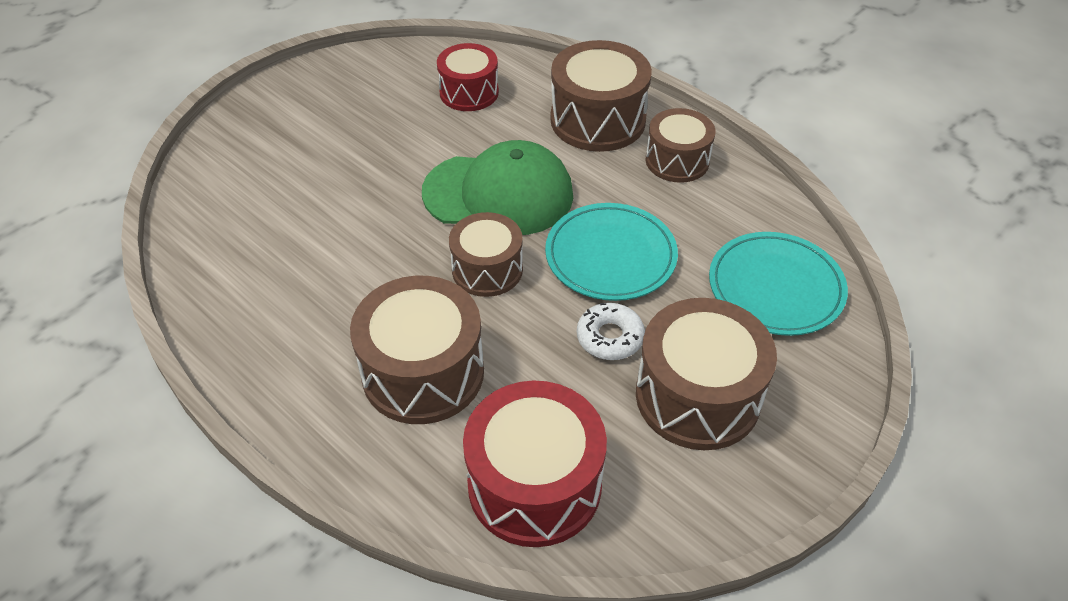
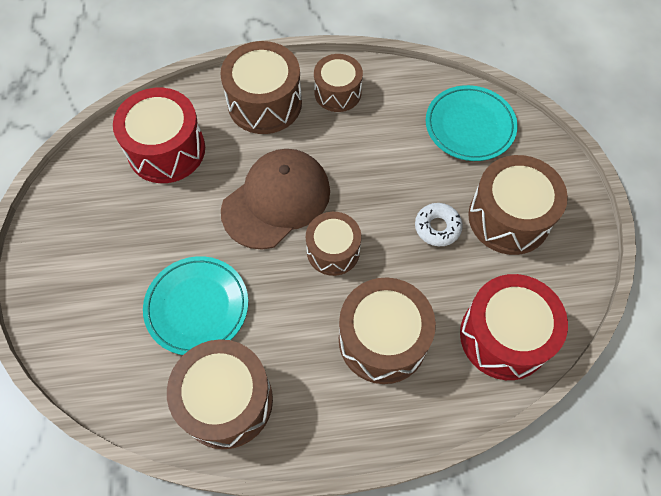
camera: 50 degrees left, 15 degrees up
green cap [422,140,573,235] -> brown cap [221,149,330,250]
red drum [437,43,499,111] -> red drum [113,88,205,183], size x1.56
turquoise plate [545,203,678,301] -> turquoise plate moved to [143,256,248,355]
none -> brown drum [167,339,273,449]

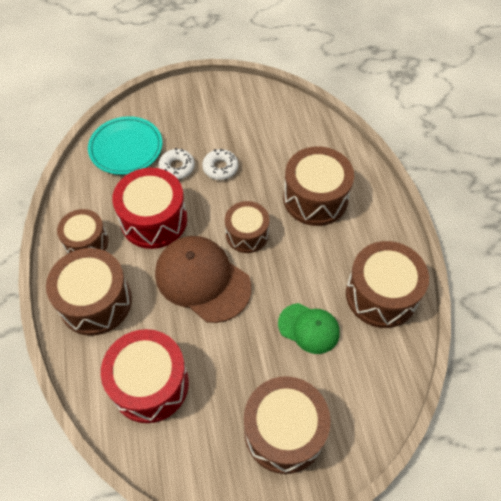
camera: 95 degrees left, 5 degrees down
turquoise plate [143,256,248,355] -> green cap [278,303,340,354]
red drum [460,274,568,380] -> red drum moved to [112,168,187,249]
brown drum [468,155,568,255] -> brown drum moved to [244,376,331,474]
none -> white donut [158,148,195,179]

